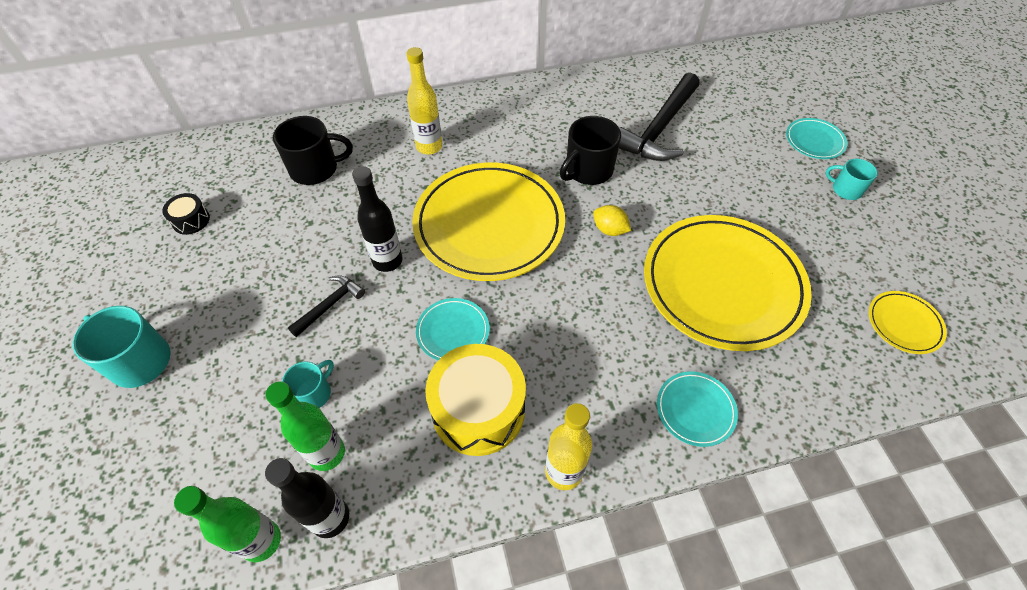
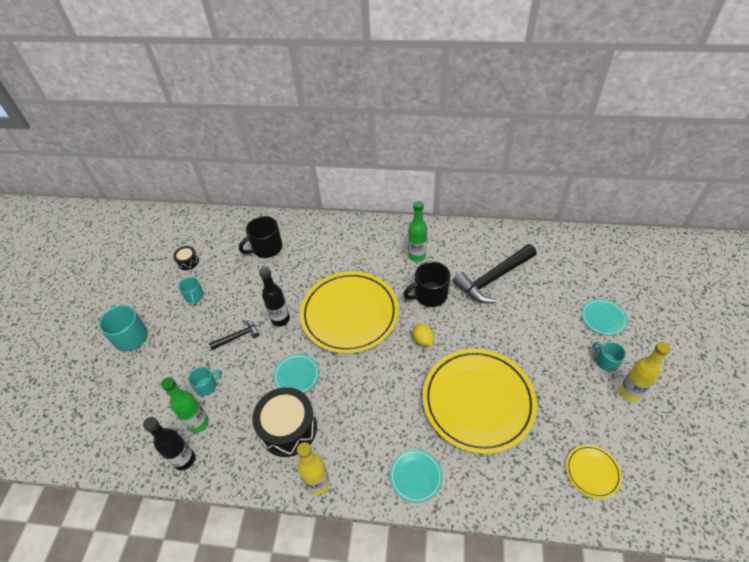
camera: 25 degrees right, 5 degrees down
green bottle [174,486,281,562] -> green bottle moved to [408,201,427,262]
black mug [273,116,353,185] -> black mug turned 135 degrees clockwise [239,216,283,258]
yellow bottle [407,47,442,155] -> yellow bottle moved to [619,342,670,402]
yellow drum [425,344,526,456] -> black drum [252,387,317,457]
none -> turquoise mug [178,277,204,305]

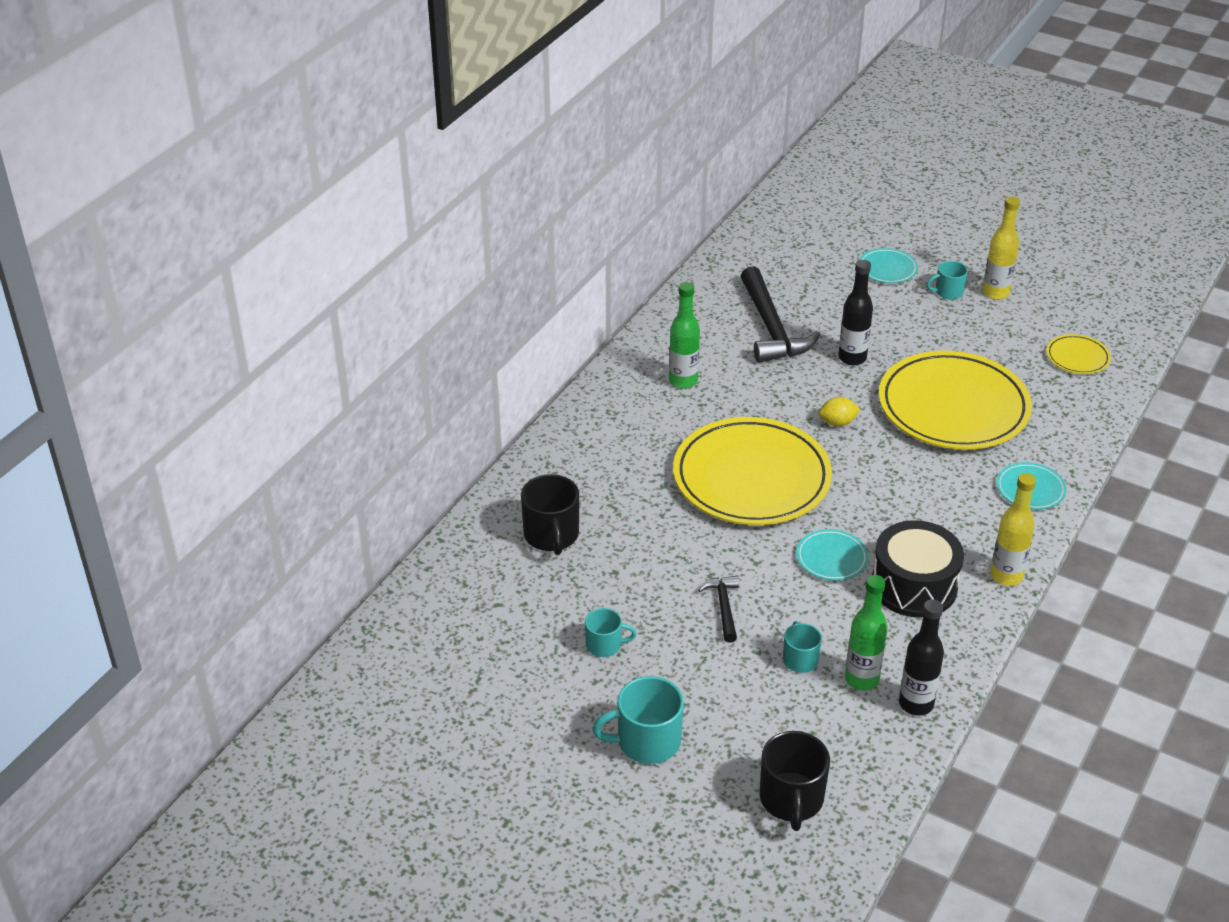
camera: 70 degrees left, 10 degrees down
black drum [173,246,199,270] -> none
black bottle [259,267,290,326] -> black bottle moved to [838,260,873,365]
black mug [403,261,450,307] -> black mug moved to [759,731,830,831]

